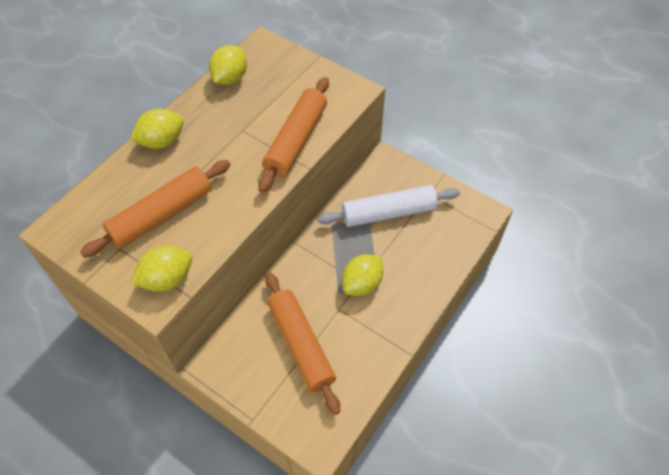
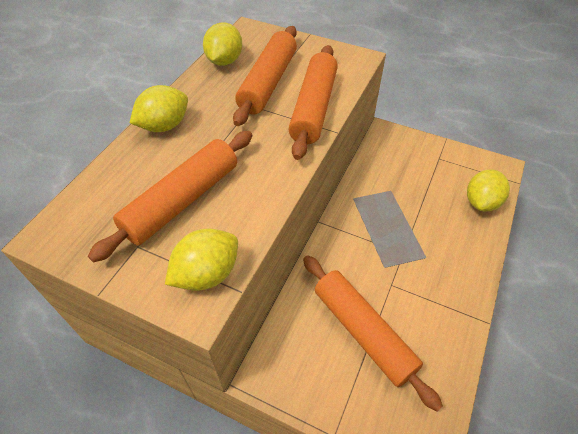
camera: 10 degrees left, 5 degrees down
white rolling pin [318,185,460,227] -> none
yellow lemon [342,254,383,296] -> yellow lemon moved to [467,169,510,212]
none -> orange rolling pin [233,26,297,126]

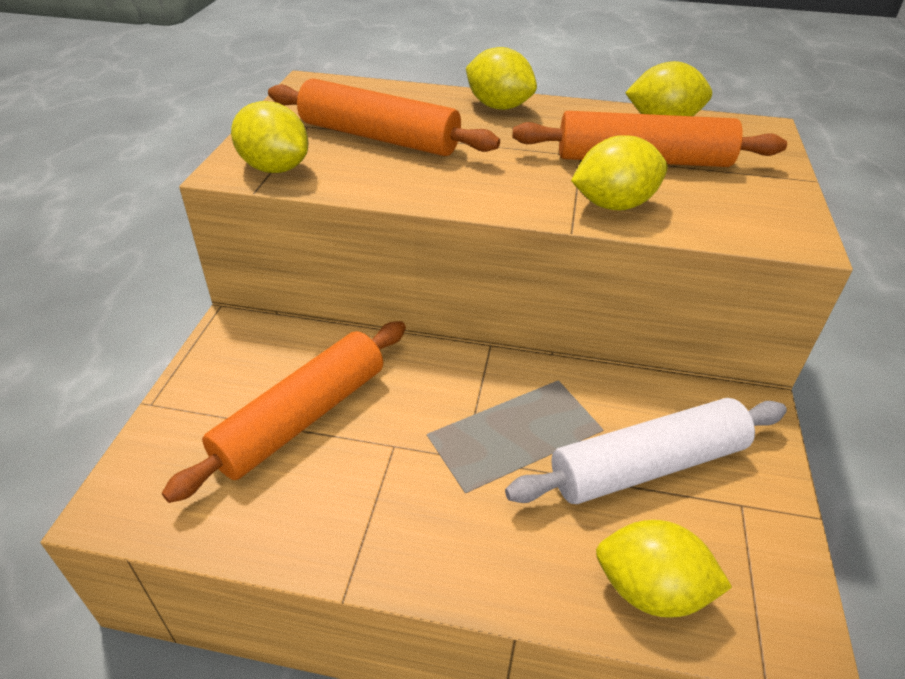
camera: 75 degrees right, 10 degrees down
orange rolling pin [288,45,338,160] -> yellow lemon [571,135,668,211]
none -> white rolling pin [505,398,787,504]

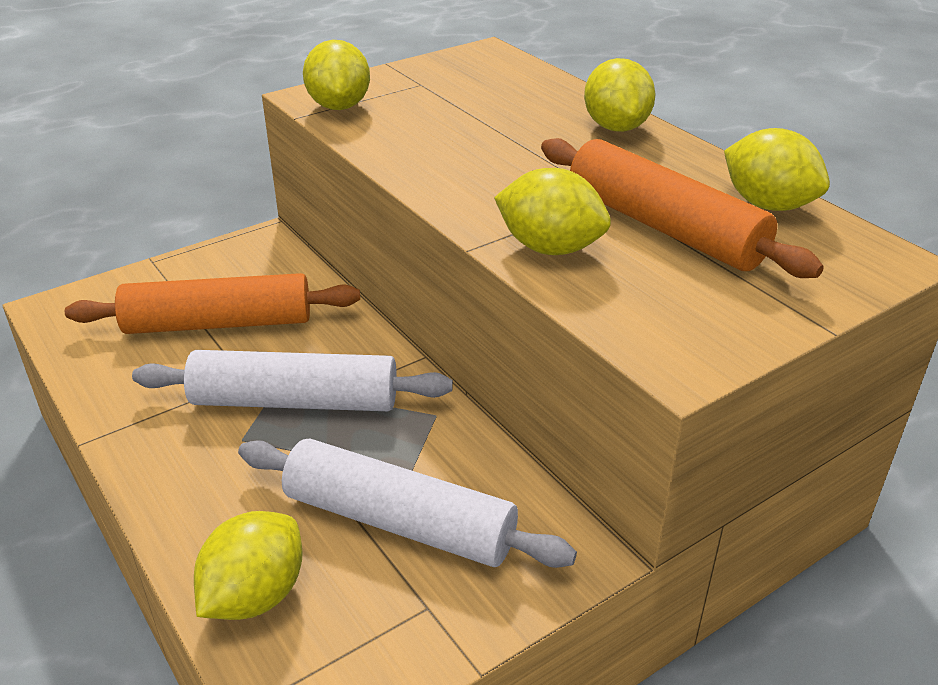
camera: 45 degrees right, 5 degrees down
orange rolling pin [268,78,500,156] -> none
yellow lemon [596,520,732,618] -> yellow lemon turned 60 degrees clockwise [194,511,303,620]
none -> white rolling pin [132,350,453,411]

